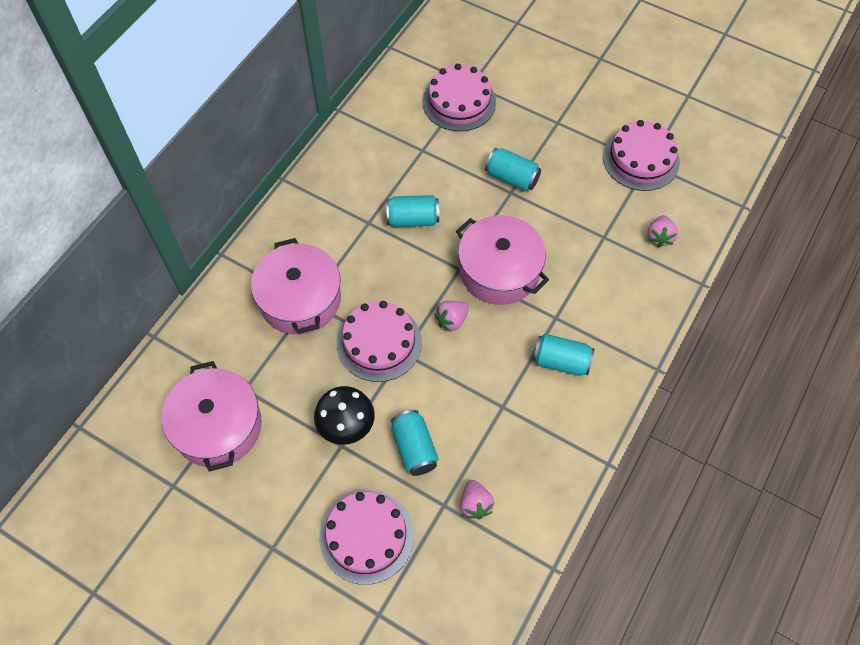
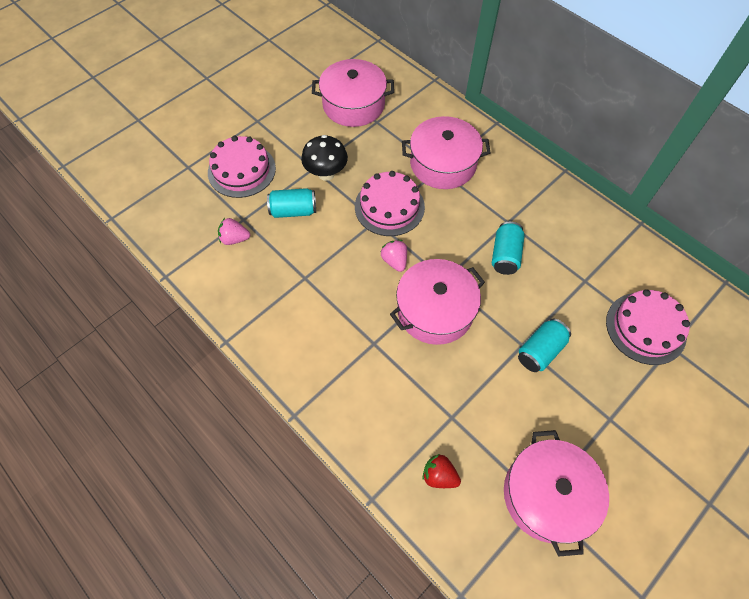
camera: 105 degrees right, 0 degrees up
turquoise can [533,334,595,376] -> none
pink cake [603,120,680,191] -> pink pot [504,430,609,557]
pink strawberry [647,215,678,247] -> red strawberry [422,454,461,488]

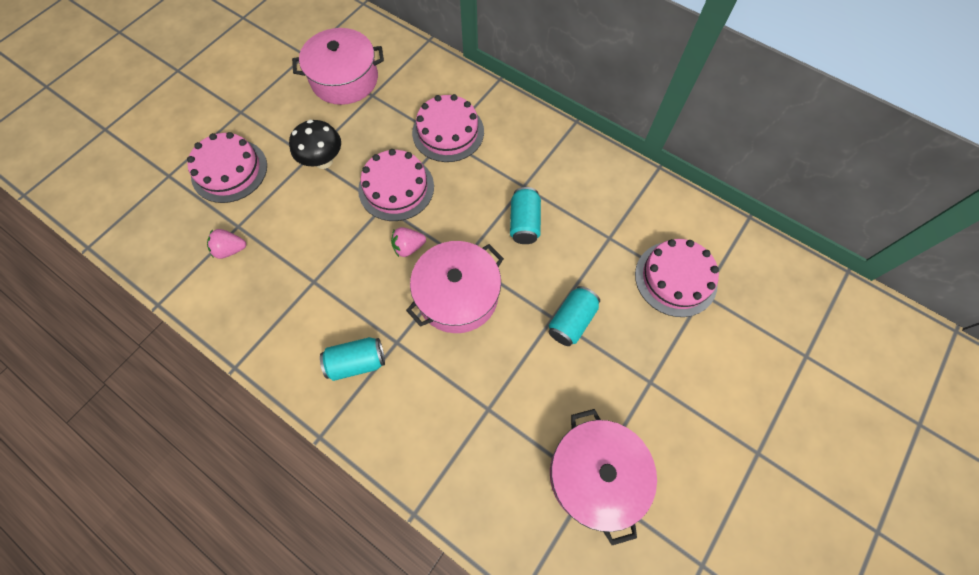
camera: 10 degrees left, 5 degrees up
turquoise can [267,188,316,218] -> turquoise can moved to [320,337,385,381]
pink strawberry [381,240,407,272] -> pink strawberry turned 75 degrees counterclockwise [391,227,426,257]
pink pot [402,116,491,189] -> pink cake [412,94,484,162]
red strawberry [422,454,461,488] -> none

